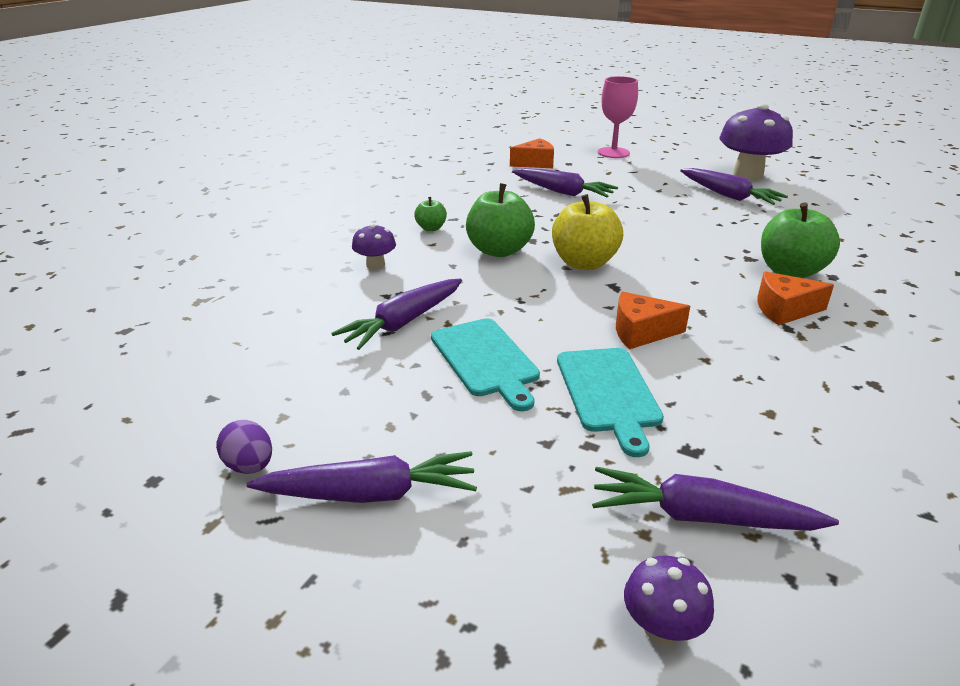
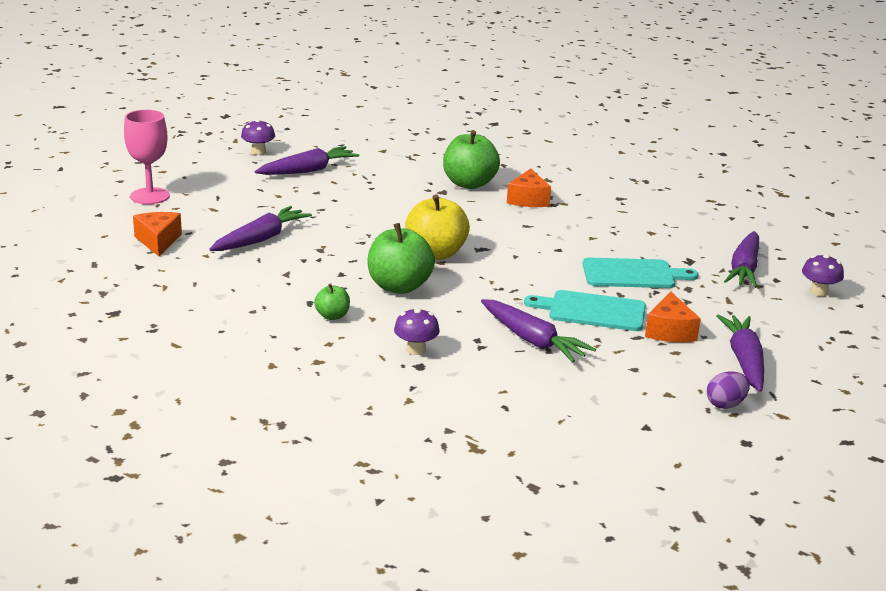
camera: 85 degrees left, 5 degrees down
turquoise cutting board [431,318,540,411] -> turquoise cutting board turned 150 degrees counterclockwise [524,290,646,331]
orange cheese [616,291,690,349] -> orange cheese moved to [645,292,701,342]
purple mushroom [719,103,793,180] -> purple mushroom [241,119,275,155], size x0.49

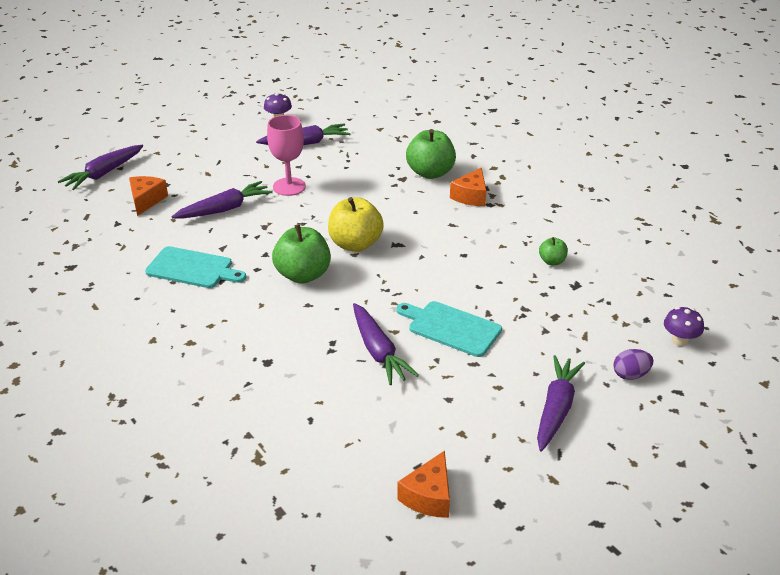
camera: 20 degrees right, 10 degrees up
pink goblet [124,110,170,204] -> pink goblet moved to [267,115,306,196]
green apple [314,283,350,320] -> green apple moved to [539,237,568,265]
purple mushroom [394,307,440,355] -> none
turquoise cutting board [583,258,698,288] -> turquoise cutting board moved to [145,246,246,288]
orange cheese [645,292,701,342] -> orange cheese moved to [397,451,450,518]
purple egg [707,371,750,409] -> purple egg moved to [614,349,653,380]
purple carrot [724,231,759,288] -> purple carrot moved to [58,145,143,190]

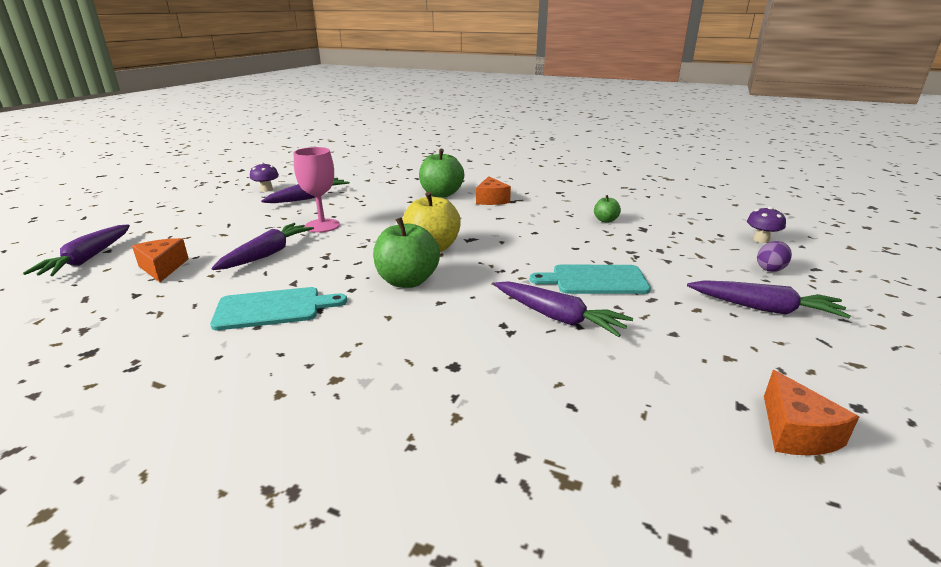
camera: 30 degrees left, 10 degrees down
purple carrot [537,355,585,452] -> purple carrot turned 120 degrees clockwise [687,280,851,318]

